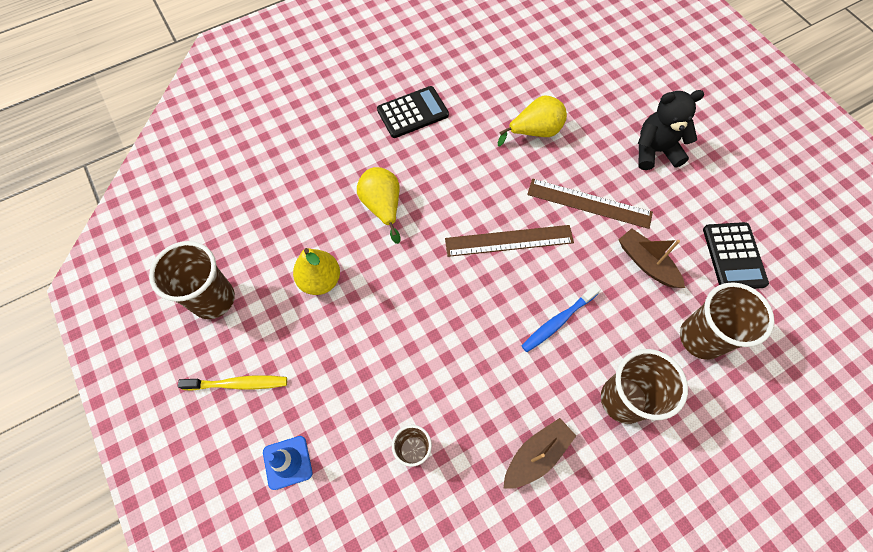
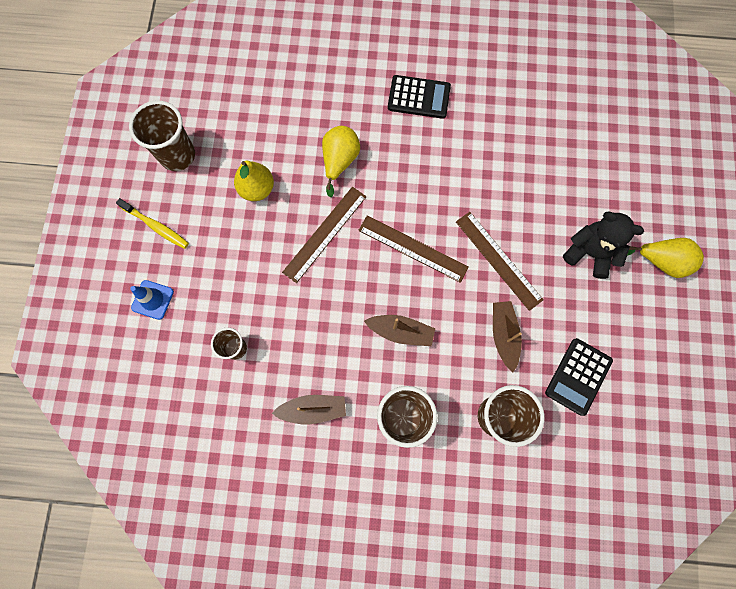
camera: 35 degrees right, 10 degrees up
yellow pear [498,96,567,146] -> yellow pear moved to [627,238,704,278]
blue toothbrush [522,285,601,352] -> brown boat [364,315,435,346]
none -> brown ruler [282,187,367,283]

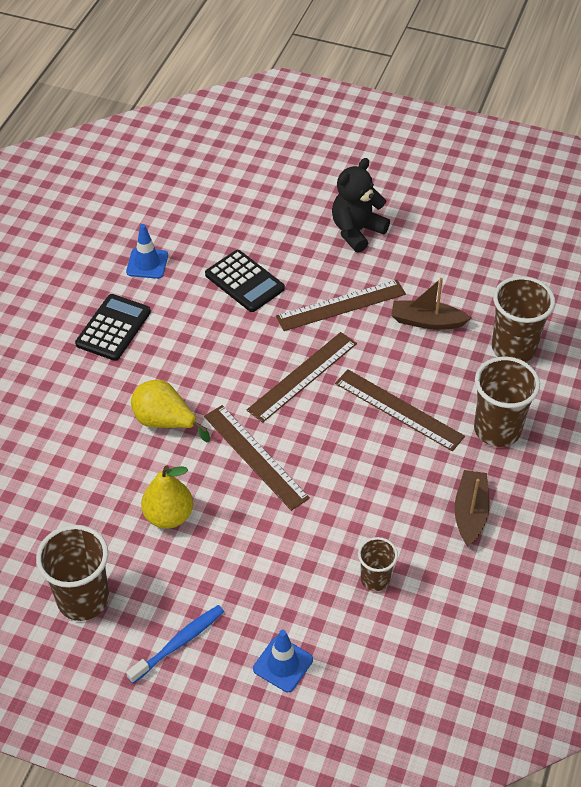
camera: 75 degrees left, 25 degrees down
yellow toothbrush [116,198,189,249] -> blue toothbrush [126,605,224,683]
brown boat [364,315,435,346] -> brown ruler [335,369,465,451]
black calculator [545,338,613,416] -> black calculator moved to [205,250,285,312]
yellow pear [627,238,704,278] -> none
none -> blue traffic cone [126,224,168,279]

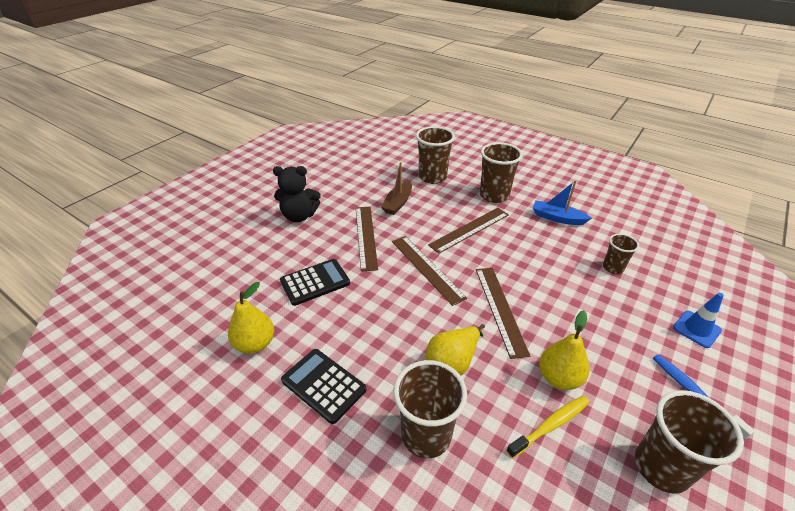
camera: 75 degrees left, 10 degrees down
blue traffic cone [126,224,168,279] -> yellow pear [228,282,274,354]
brown ruler [204,405,310,511] -> brown ruler turned 75 degrees counterclockwise [476,268,530,359]
black teddy bear [332,158,390,253] -> black teddy bear turned 60 degrees counterclockwise [273,166,320,222]
brown boat [454,470,490,546] -> blue boat [533,180,592,225]
none -> brown cup [393,360,467,458]
none -> yellow toothbrush [506,396,590,458]

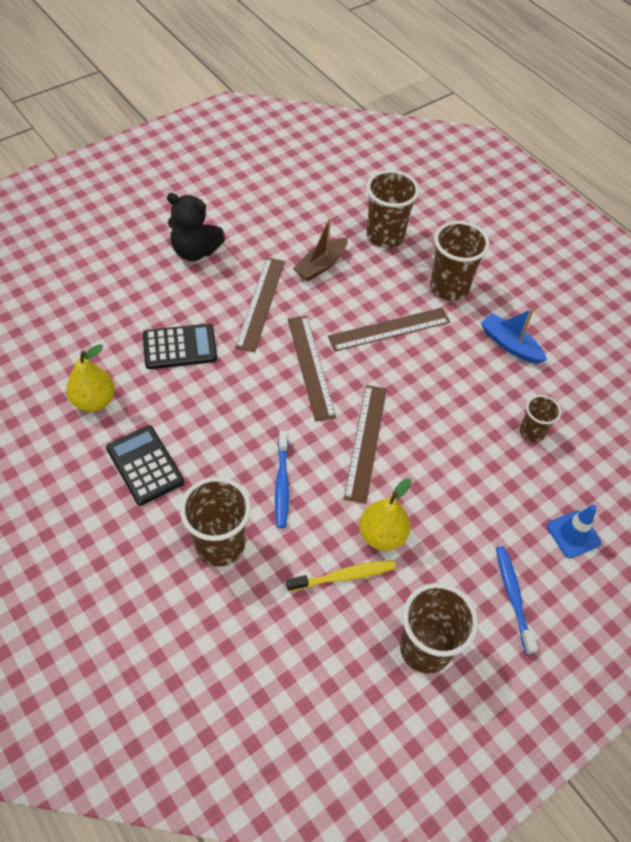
camera: 15 degrees right, 15 degrees up
yellow pear [426,324,485,376] -> blue toothbrush [275,431,289,528]

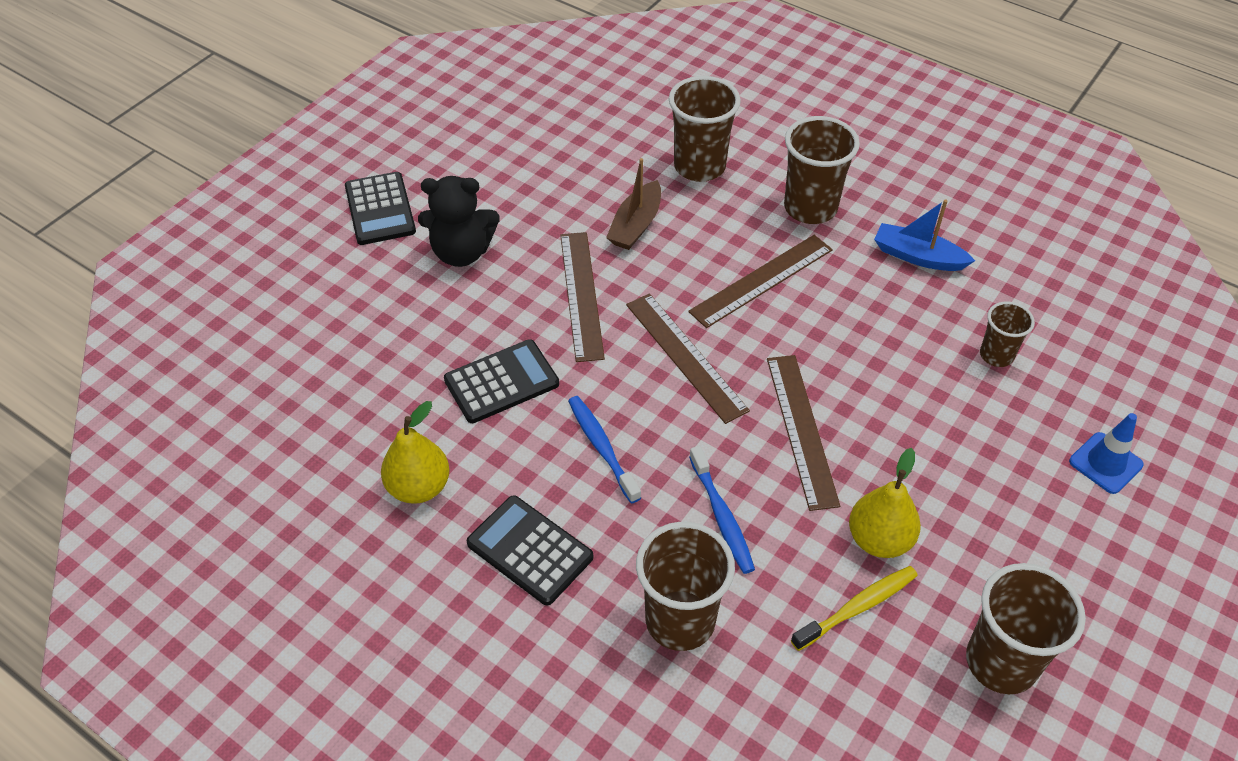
camera: 15 degrees left, 5 degrees down
blue toothbrush [496,546,538,654] -> blue toothbrush moved to [568,396,641,503]
none -> black calculator [345,172,416,245]

